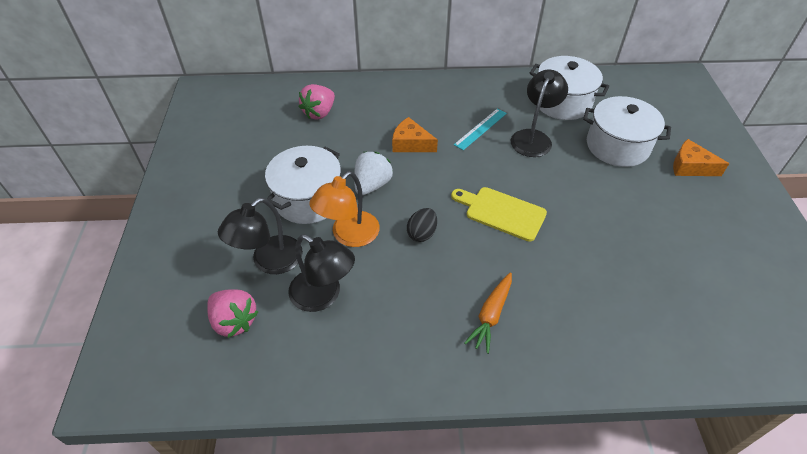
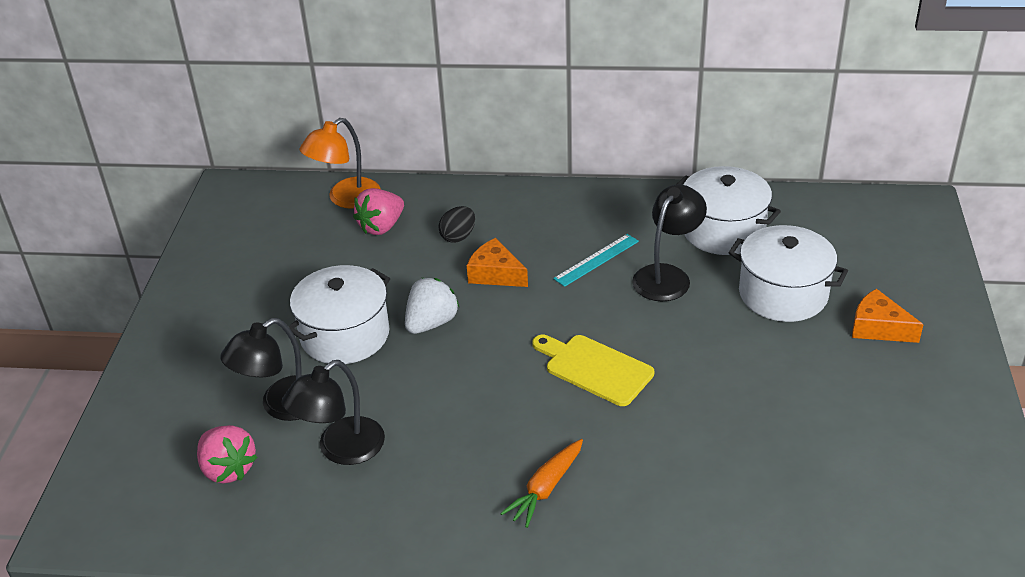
camera: 10 degrees right, 10 degrees down
black lamp [288,234,355,312] -> black lamp turned 90 degrees clockwise [281,360,385,465]
orange lamp [309,171,380,247] -> orange lamp moved to [299,118,381,209]
black egg [407,208,437,242] -> black egg moved to [439,206,475,243]

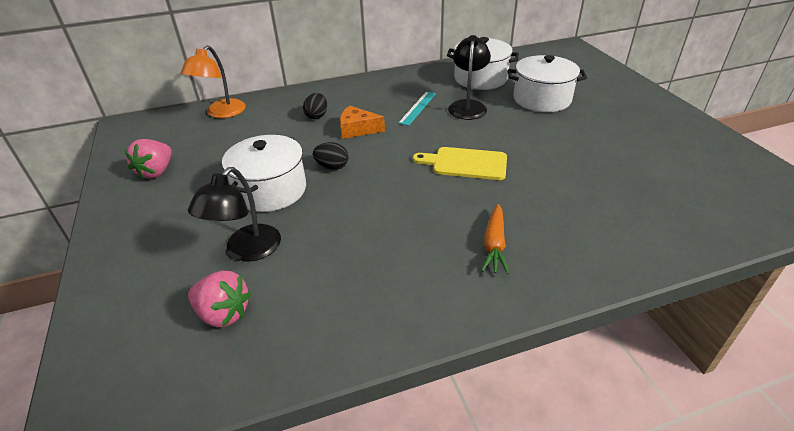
camera: 25 degrees left, 0 degrees up
black lamp [281,360,385,465] -> none
pink strawberry [353,188,404,235] -> pink strawberry moved to [125,139,172,179]
white strawberry [405,278,459,334] -> black egg [313,142,348,170]
orange cheese [852,288,924,343] -> none

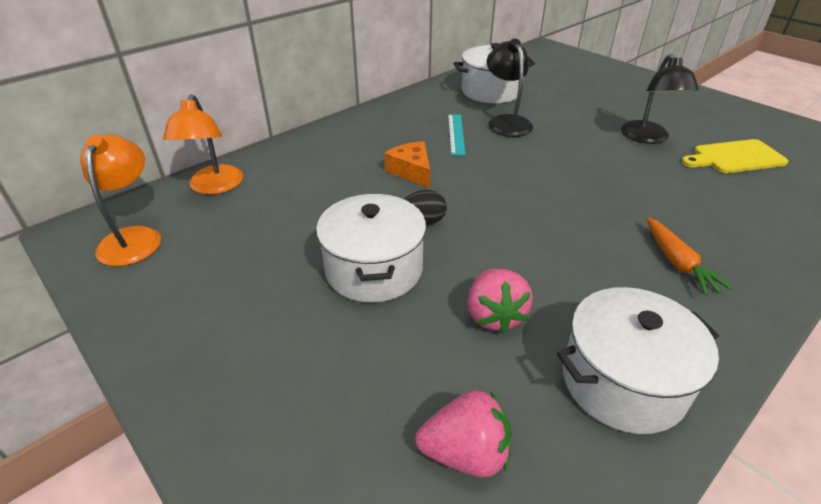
camera: 25 degrees left, 0 degrees up
pink strawberry [125,139,172,179] -> pink strawberry moved to [468,268,533,334]
black lamp [188,167,281,261] -> black lamp moved to [621,54,699,144]
black egg [303,93,327,119] -> none
orange cheese [340,105,385,139] -> orange cheese turned 75 degrees clockwise [384,141,430,188]
yellow cutting board [413,147,507,180] -> yellow cutting board moved to [681,139,788,173]
white pot [507,55,587,112] -> white pot moved to [557,287,719,434]
none -> orange lamp [80,134,161,266]

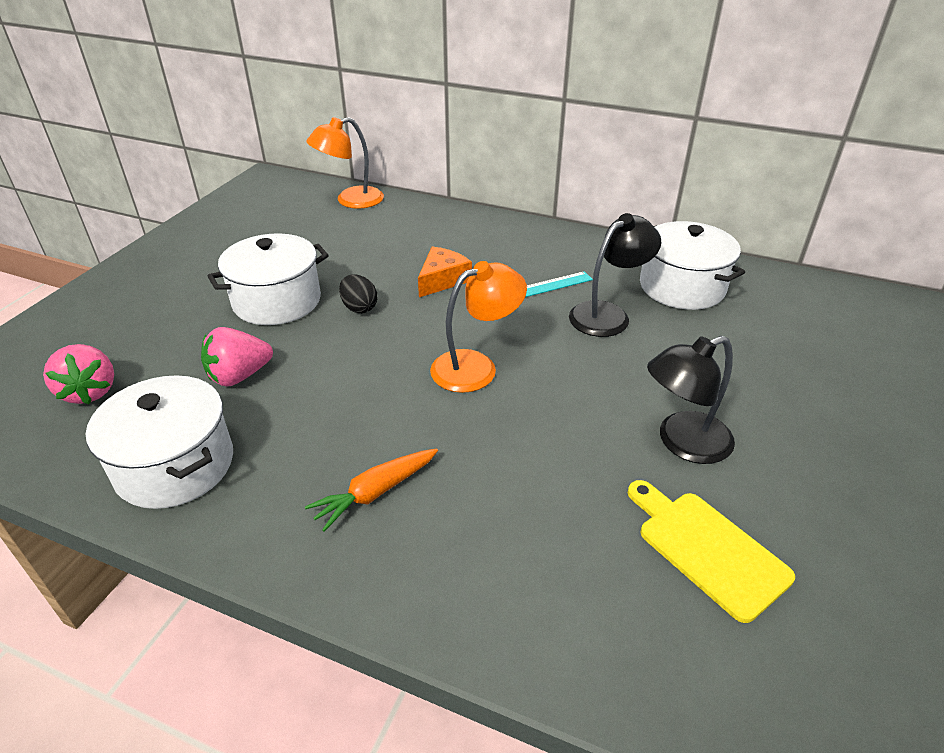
camera: 65 degrees right, 0 degrees up
orange lamp [80,134,161,266] -> orange lamp moved to [430,261,527,393]

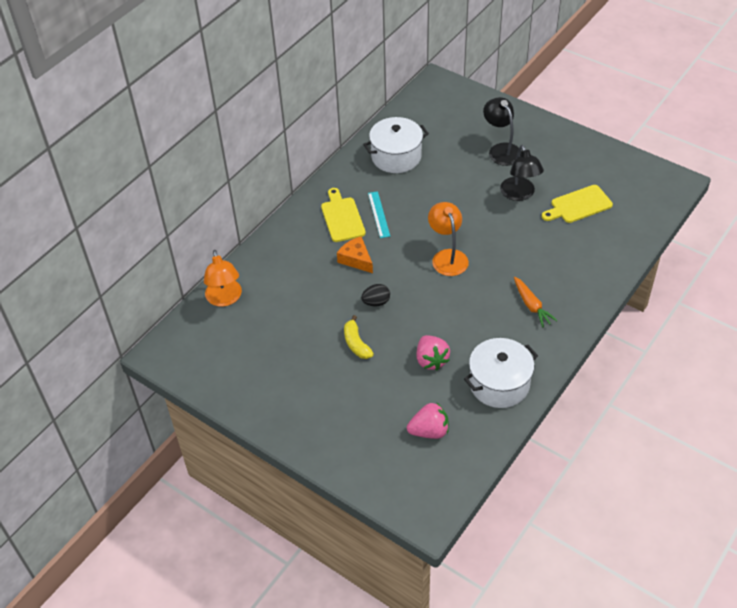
camera: 75 degrees left, 10 degrees up
white pot [207,233,329,325] -> yellow banana [344,315,374,359]
black lamp [569,213,661,337] -> black lamp moved to [483,97,522,166]
none -> yellow cutting board [321,188,366,242]

